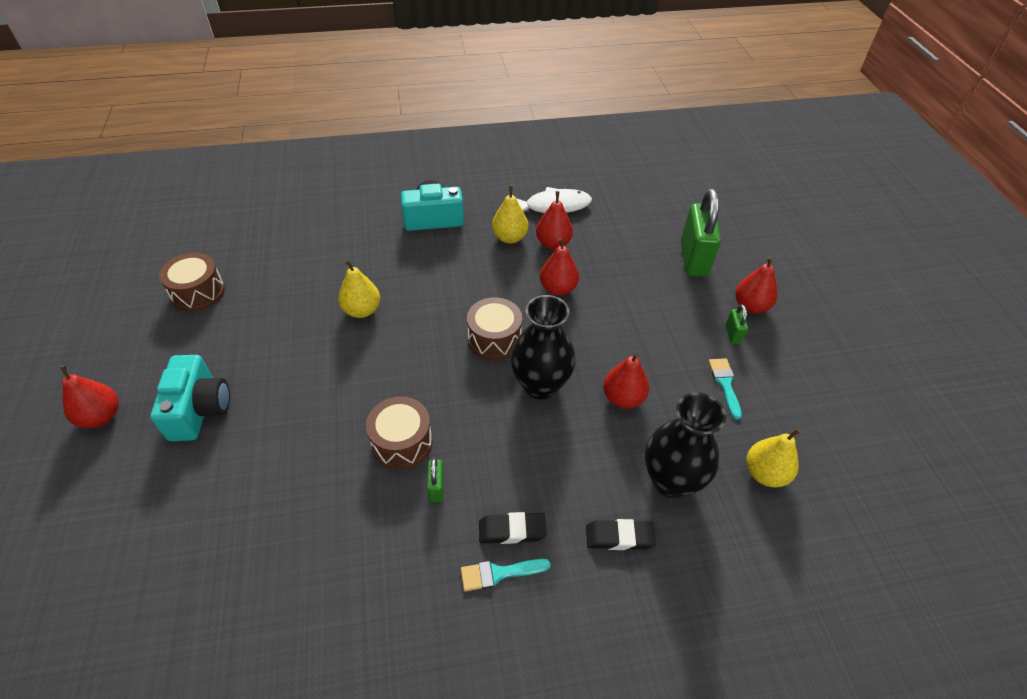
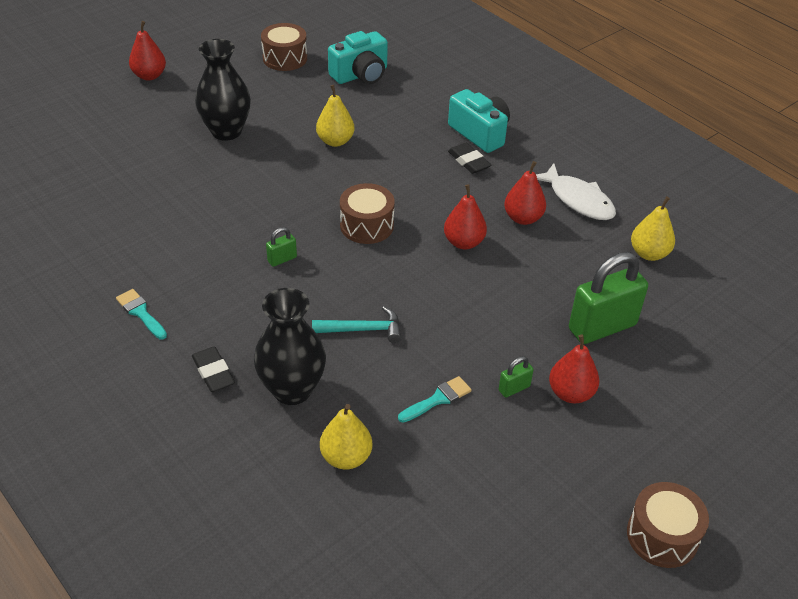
camera: 60 degrees right, 5 degrees down
turquoise camera [150,355,230,441] -> turquoise camera moved to [328,31,388,84]
brown drum [366,396,433,469] -> brown drum moved to [627,482,709,568]
green padlock [427,458,444,502] -> green padlock moved to [266,227,297,267]
black eraser [479,512,547,544] -> black eraser moved to [448,143,491,174]
yellow pear [492,185,528,244] -> yellow pear moved to [631,196,675,261]
black vase [511,295,576,399] -> black vase moved to [195,39,251,141]
red pear [603,352,649,409] -> turquoise hammer [312,306,401,343]

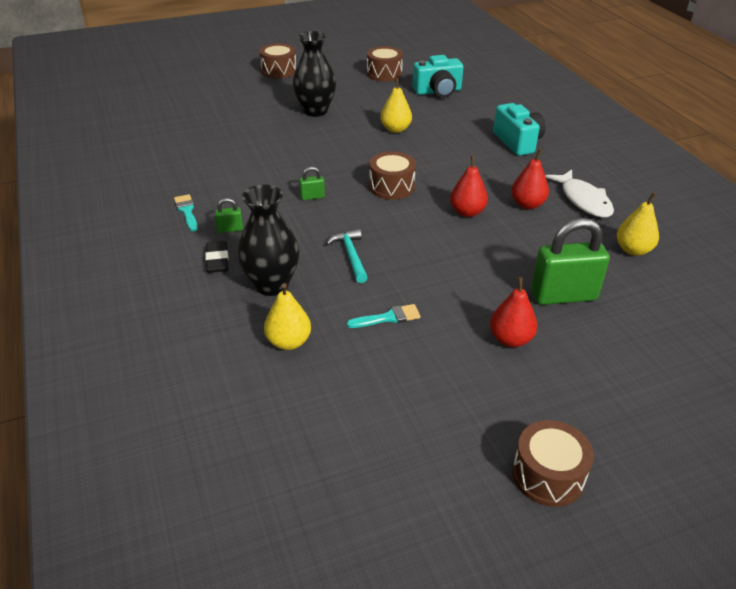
camera: 20 degrees right, 5 degrees down
red pear [129,21,166,80] -> brown drum [259,43,296,79]
turquoise hammer [312,306,401,343] -> turquoise hammer turned 120 degrees counterclockwise [326,229,368,283]
black eraser [448,143,491,174] -> none
green padlock [499,356,534,398] -> green padlock moved to [215,198,243,233]

